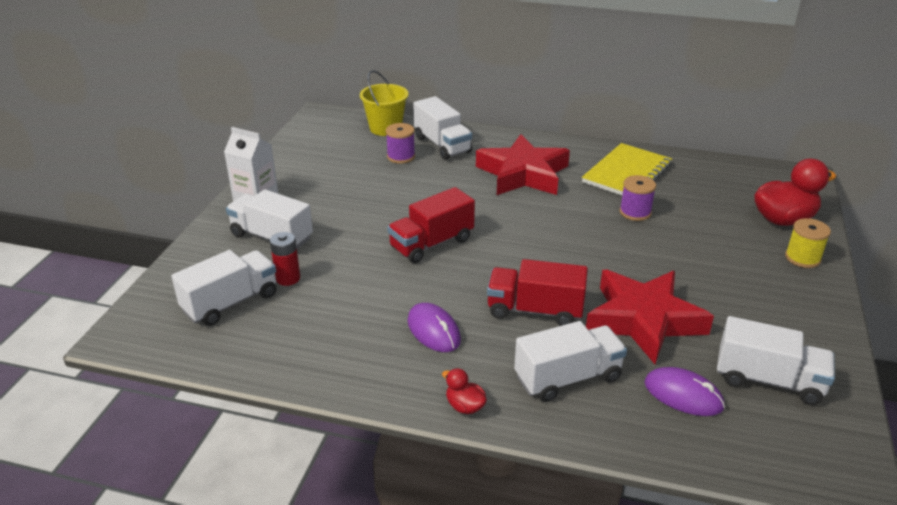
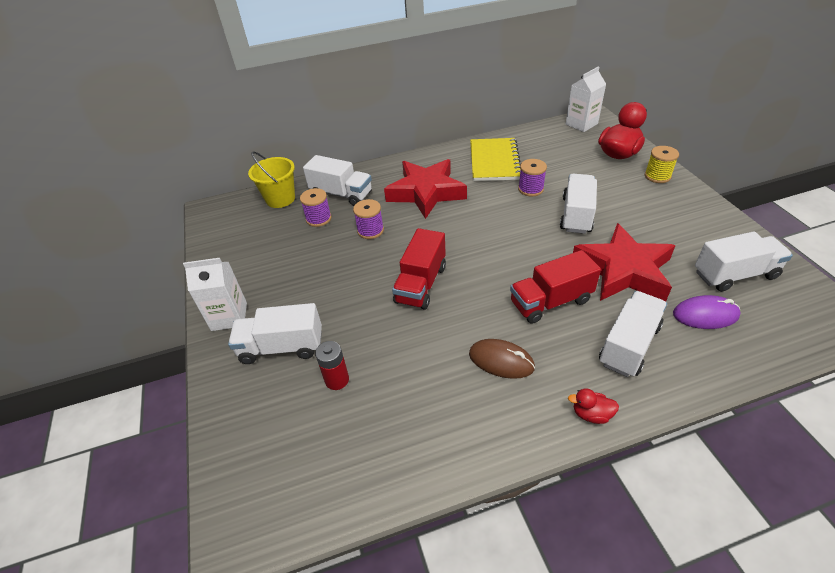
camera: 30 degrees left, 10 degrees up
white truck [171,250,277,326] -> white truck moved to [560,174,597,234]
purple mouse [408,303,461,352] -> brown mouse [469,339,535,379]
none -> purple spool [353,199,384,239]
none -> white carton [566,67,606,132]

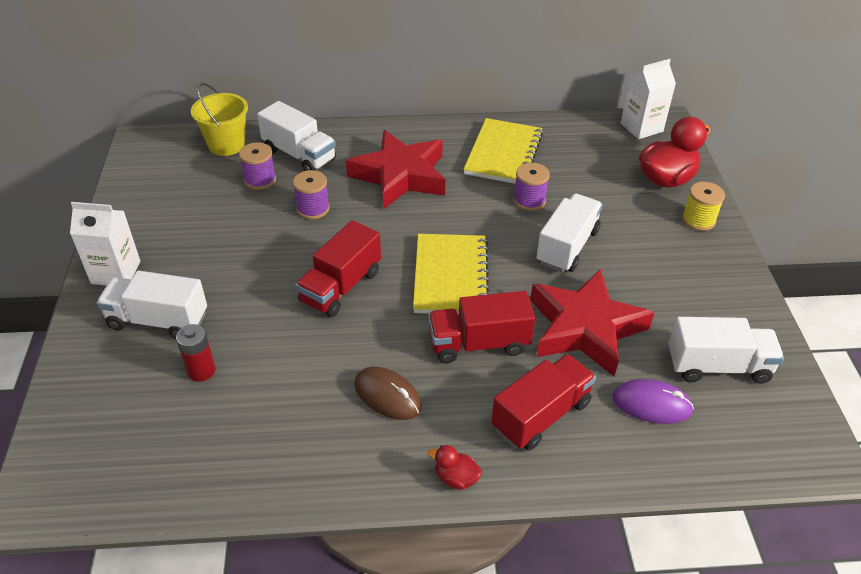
camera: 10 degrees right, 0 degrees up
white truck [599,291,667,377] -> red truck [491,354,596,451]
none -> yellow notebook [413,234,489,315]

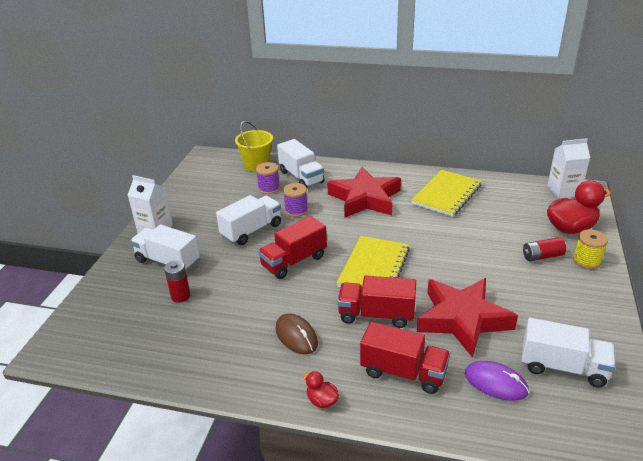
camera: 20 degrees right, 10 degrees down
red truck [491,354,596,451] -> red truck turned 45 degrees clockwise [360,322,450,394]
purple spool [513,163,550,211] -> none
white truck [536,193,603,272] -> white truck moved to [216,195,281,245]
none -> red battery [523,237,566,261]

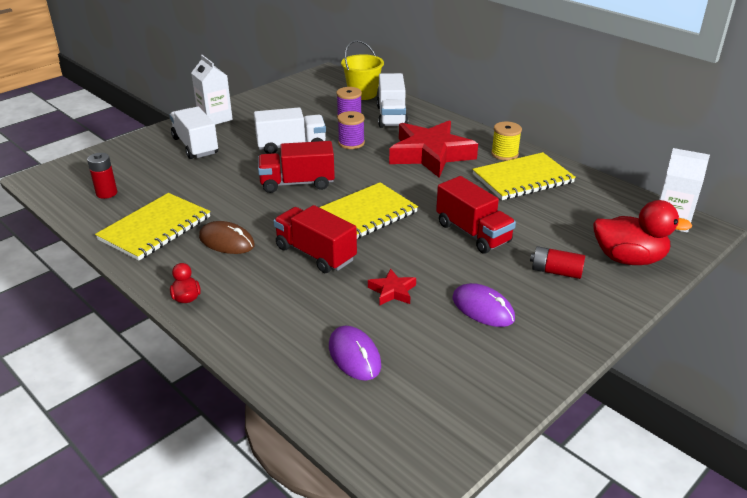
camera: 30 degrees right, 0 degrees up
red battery [164,261,190,303] -> red battery moved to [87,153,117,199]
brown mouse [276,313,318,354] -> brown mouse turned 60 degrees counterclockwise [199,221,255,254]
red truck [360,322,450,394] -> red truck moved to [436,176,516,254]
red star [417,278,518,358] -> red star [368,268,416,306], size x0.43
white truck [522,318,616,387] -> none
yellow spool [573,229,608,269] -> yellow spool moved to [491,121,522,161]
none -> yellow notebook [95,193,210,260]
none -> purple mouse [452,283,515,327]

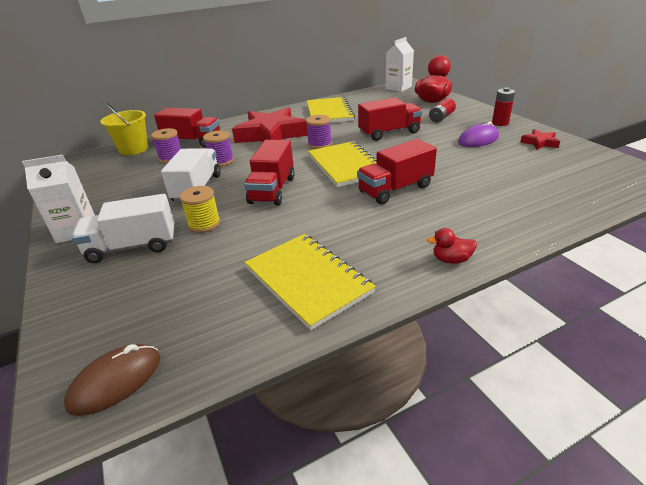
camera: 70 degrees left, 0 degrees up
red battery [87,153,117,199] -> red battery moved to [492,87,515,126]
brown mouse [199,221,255,254] -> brown mouse moved to [64,344,160,416]
purple mouse [329,326,381,381] -> none
red star [368,268,416,306] -> red star moved to [520,129,560,150]
white truck [377,73,408,128] -> red truck [154,108,220,148]
yellow spool [491,121,522,161] -> yellow spool moved to [180,186,220,233]
none -> purple spool [306,115,332,149]

